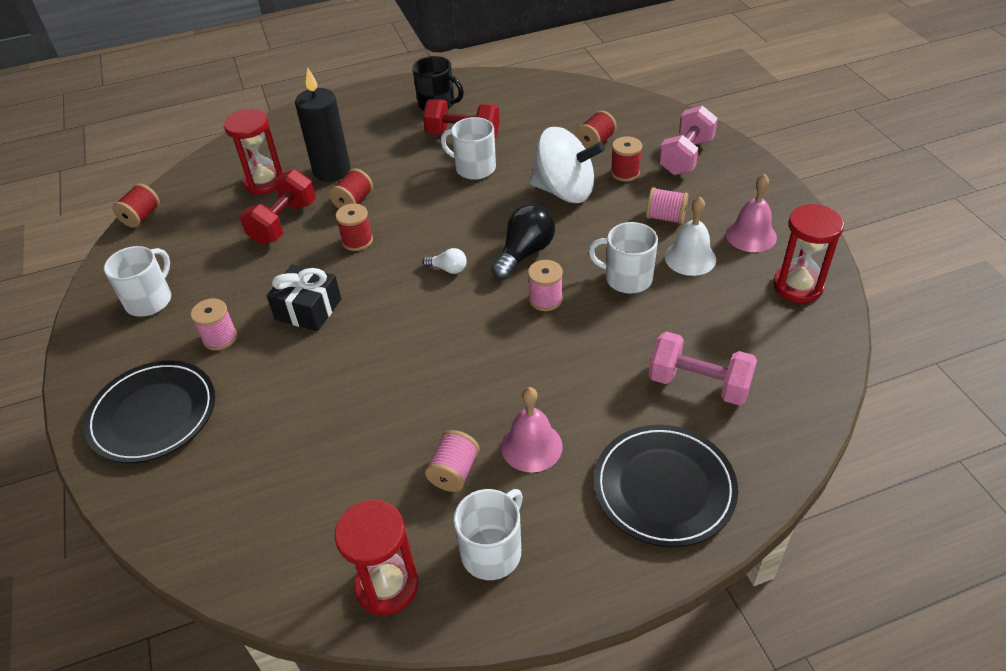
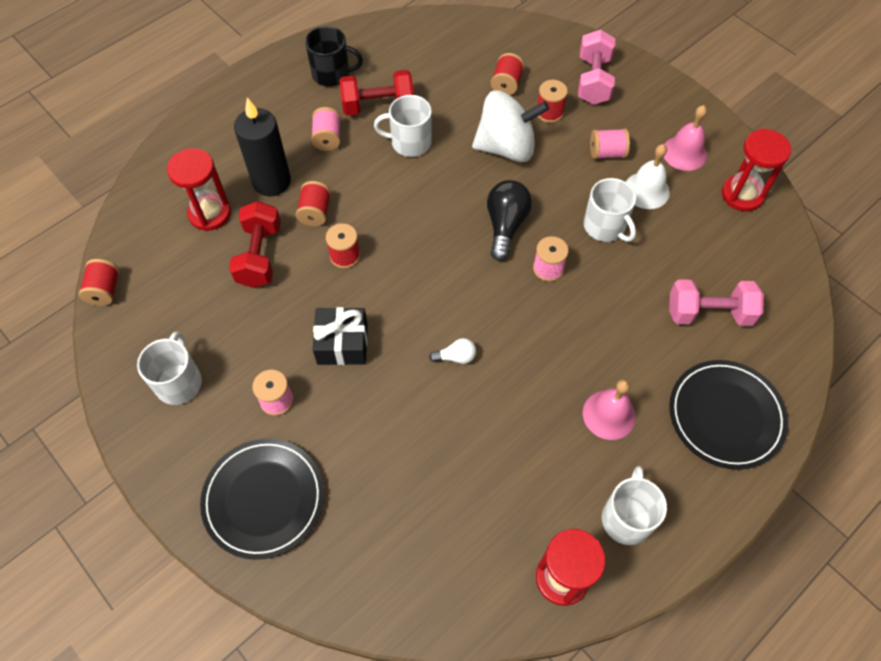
camera: 25 degrees left, 15 degrees up
white light bulb [423,248,467,274] -> white light bulb moved to [429,338,476,364]
pink spool [425,430,480,492] -> pink spool moved to [311,107,341,151]
white mug [588,222,658,294] -> white mug turned 120 degrees counterclockwise [584,178,636,242]

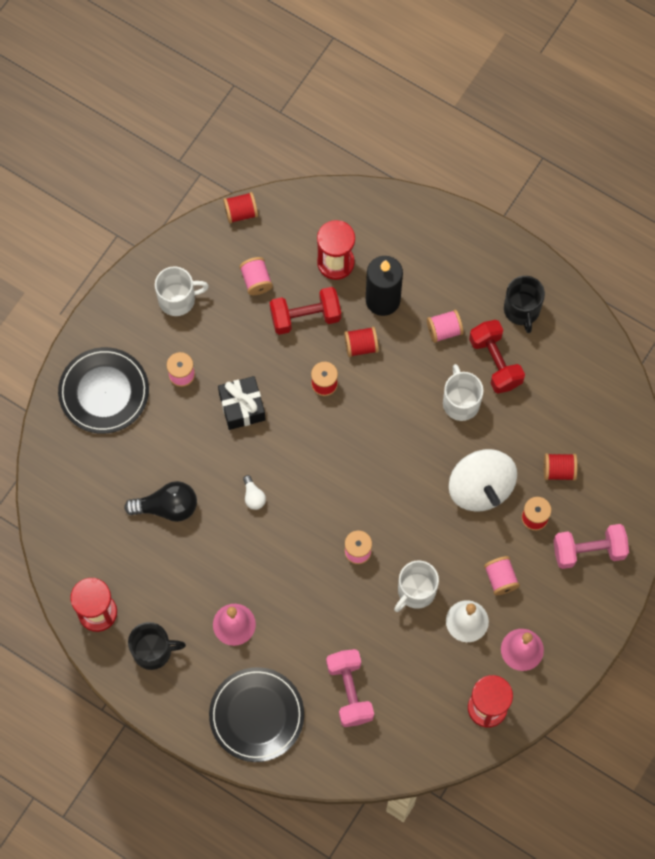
camera: 75 degrees right, 10 degrees up
black light bulb [487,180,532,261] -> black light bulb moved to [124,481,197,522]
white mug [602,466,667,545] -> black mug [128,622,186,670]
none -> pink spool [239,257,273,295]

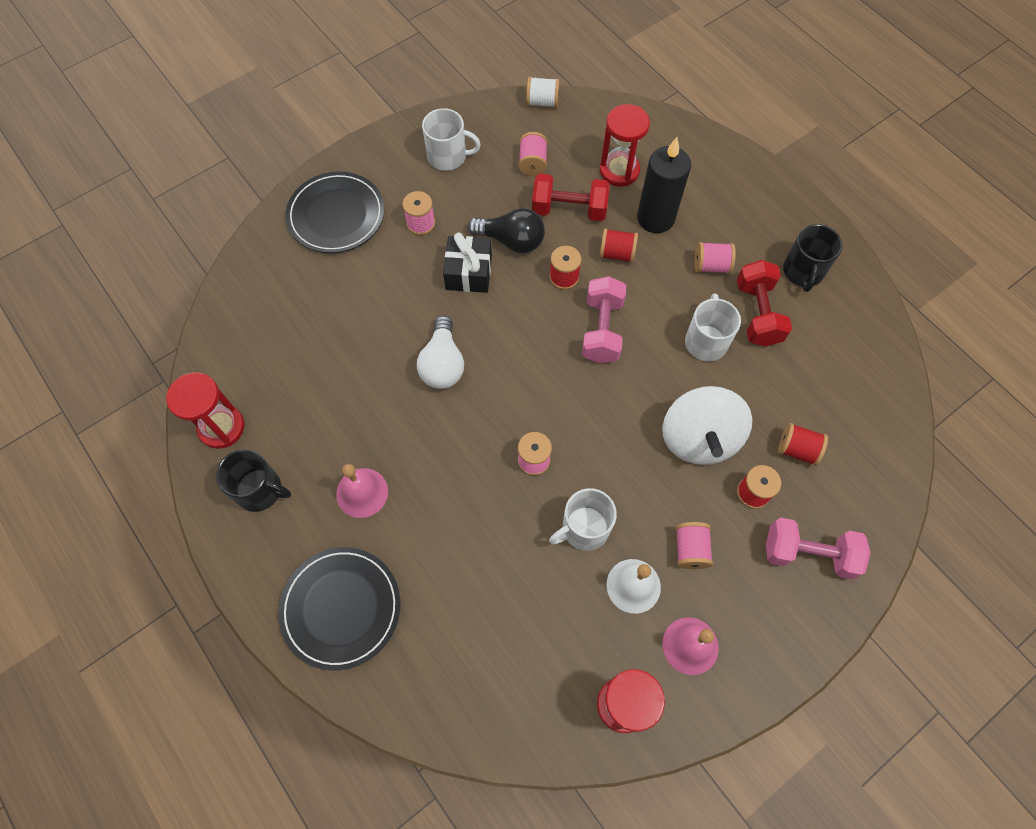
camera: 20 degrees right, 5 degrees down
black light bulb [124,481,197,522] -> black light bulb moved to [468,208,545,253]
red spool [223,192,258,224] -> white spool [526,77,560,108]
white light bulb [243,475,266,510] -> white light bulb [417,315,464,389], size x1.90
pink dumbbell [326,649,374,727] -> pink dumbbell moved to [582,276,626,364]

